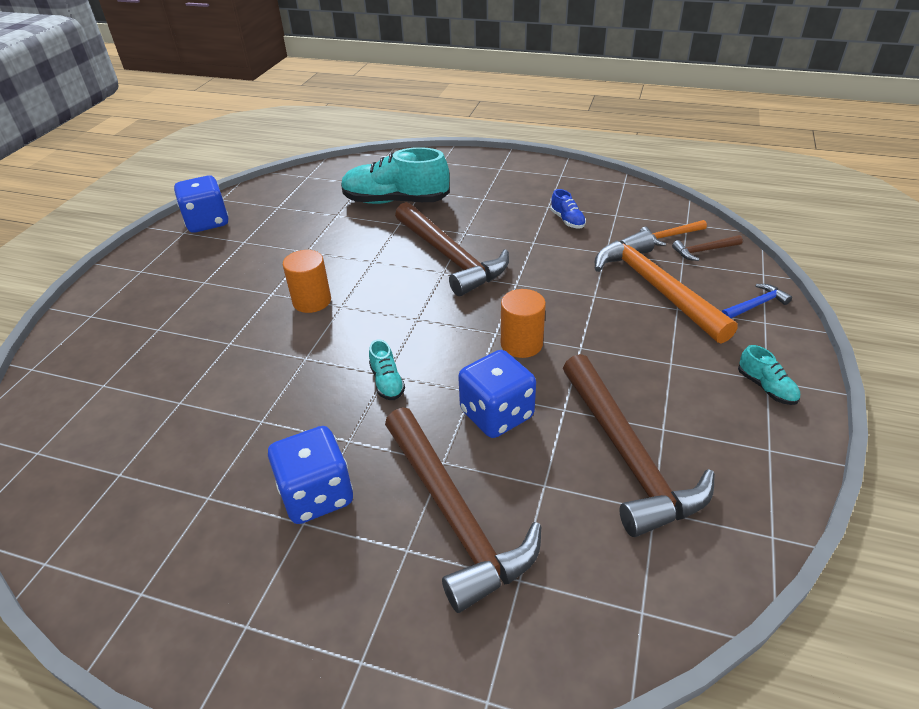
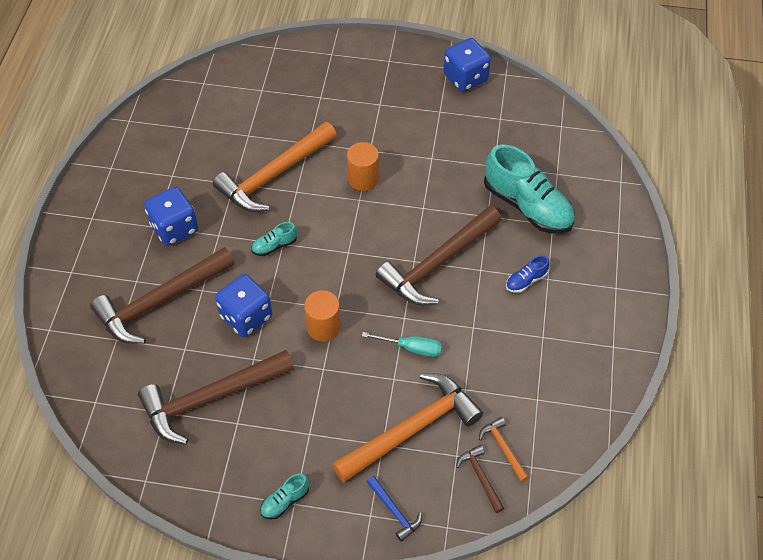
camera: 80 degrees right, 15 degrees up
turquoise shoe [341,147,450,204] -> turquoise shoe turned 135 degrees clockwise [484,144,575,234]
blue shoe [550,189,586,228] -> blue shoe moved to [506,255,549,293]
none -> orange hammer [213,122,337,212]
none -> turquoise screwdriver [362,332,442,357]

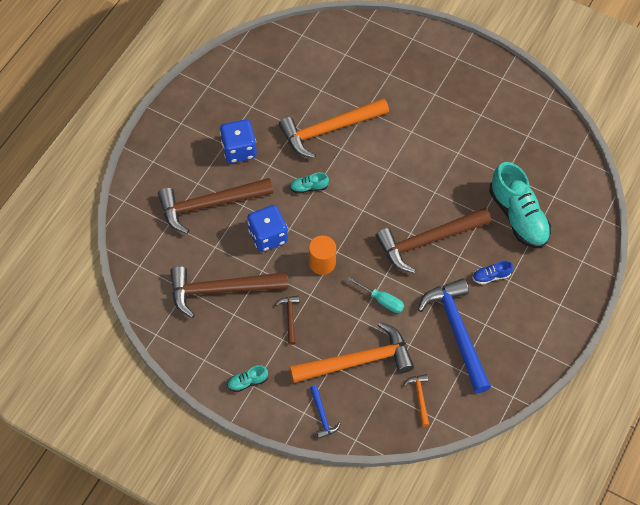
camera: 20 degrees right, 5 degrees up
orange cylinder [347,142,379,191] -> none
blue dice [443,38,491,92] -> none
brown hammer [456,445,505,513] -> brown hammer moved to [276,296,299,345]
none -> blue hammer [418,278,491,393]

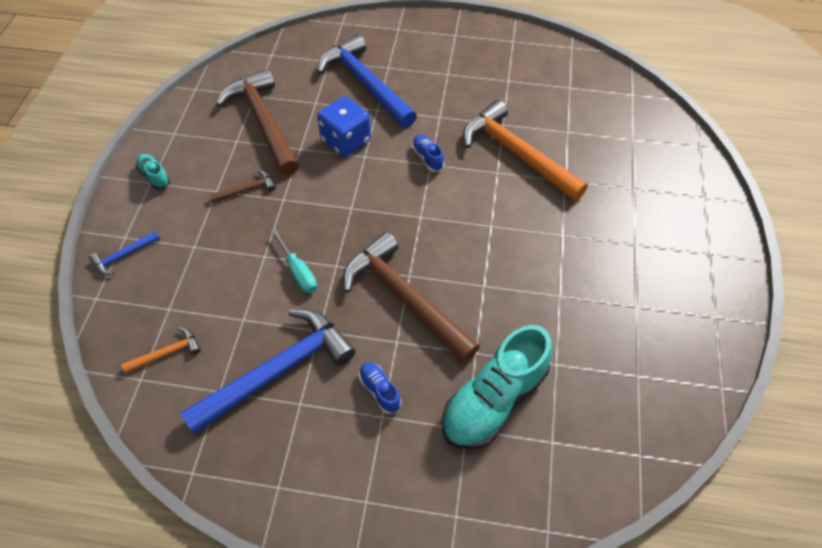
camera: 70 degrees right, 5 degrees down
brown hammer [158,178,273,234] -> blue hammer [318,34,417,128]
blue dice [220,119,257,163] -> none
turquoise shoe [290,172,329,194] -> blue shoe [412,135,444,172]
orange hammer [290,322,414,383] -> none
orange cylinder [309,235,336,275] -> none
turquoise screwdriver [347,277,404,313] -> turquoise screwdriver turned 45 degrees counterclockwise [271,229,317,293]

